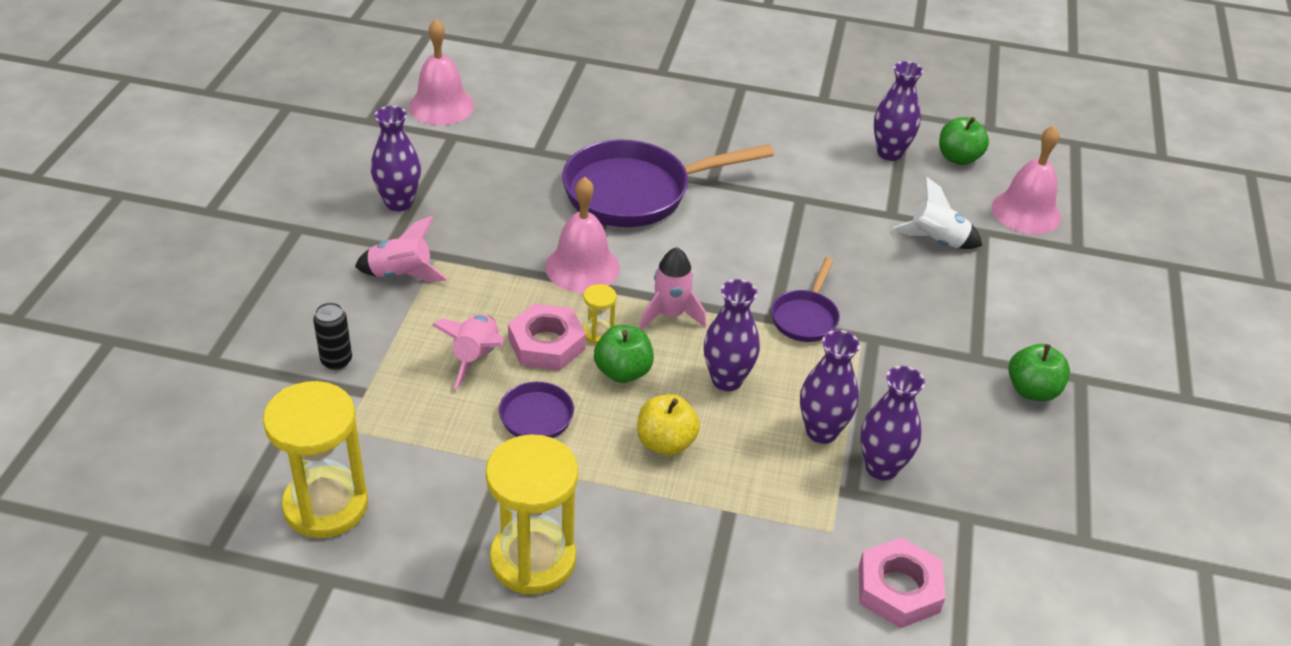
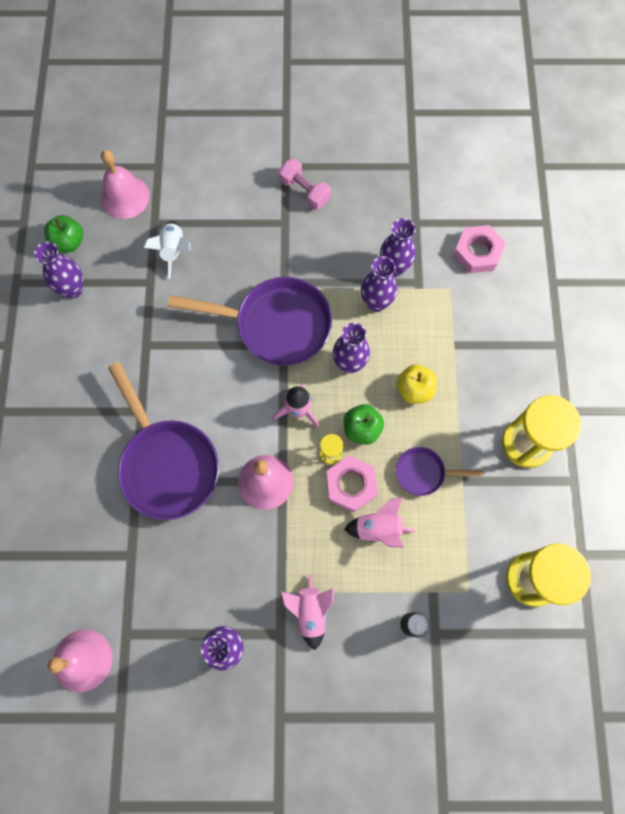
camera: 100 degrees left, 30 degrees up
purple pan [771,258,840,342] -> purple pan [168,277,332,366], size x2.01
green apple [1008,344,1070,401] -> pink dumbbell [279,158,331,210]

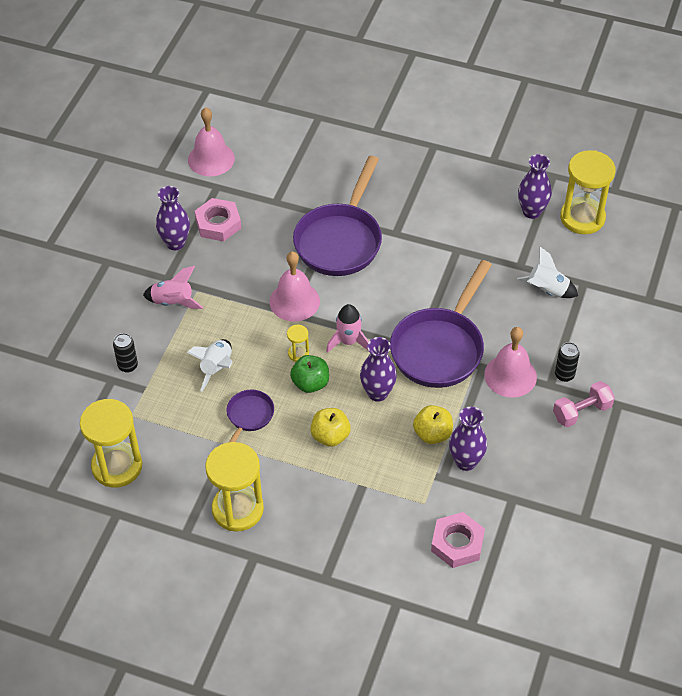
camera: 110 degrees right, 20 degrees down
green apple [44,215,83,252] -> yellow hourglass [560,150,615,234]
pink bell [101,150,150,219] -> pink bell moved to [484,327,537,397]
purple pan [108,362,219,520] -> purple pan turned 60 degrees counterclockwise [293,156,382,276]
pink nut [326,456,378,512] -> pink nut moved to [195,198,241,241]
pink rocket [344,497,415,548] -> white rocket [187,339,233,391]
purple vase [361,256,397,312] -> yellow apple [413,405,453,444]
none -> black can [555,342,580,382]

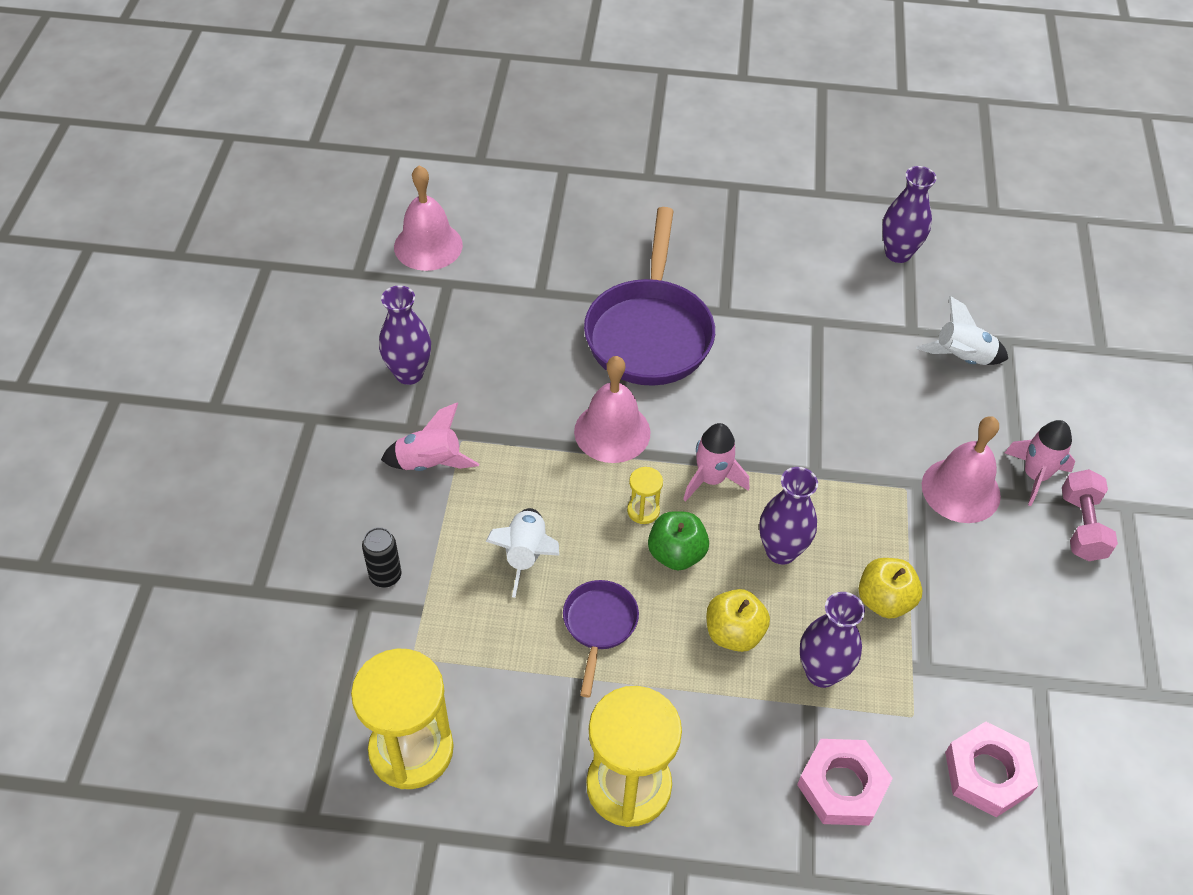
camera: 15 degrees left, 0 degrees up
pink nut [195,198,241,241] -> pink nut moved to [797,739,893,826]
purple pan [390,260,492,388] -> none
purple vase [449,407,487,471] -> purple vase moved to [800,592,865,688]
pink dumbbell [553,381,615,427] -> pink dumbbell turned 45 degrees counterclockwise [1062,469,1118,561]
black can [555,342,580,382] -> pink rocket [1005,420,1075,506]
yellow hourglass [560,150,615,234] -> none

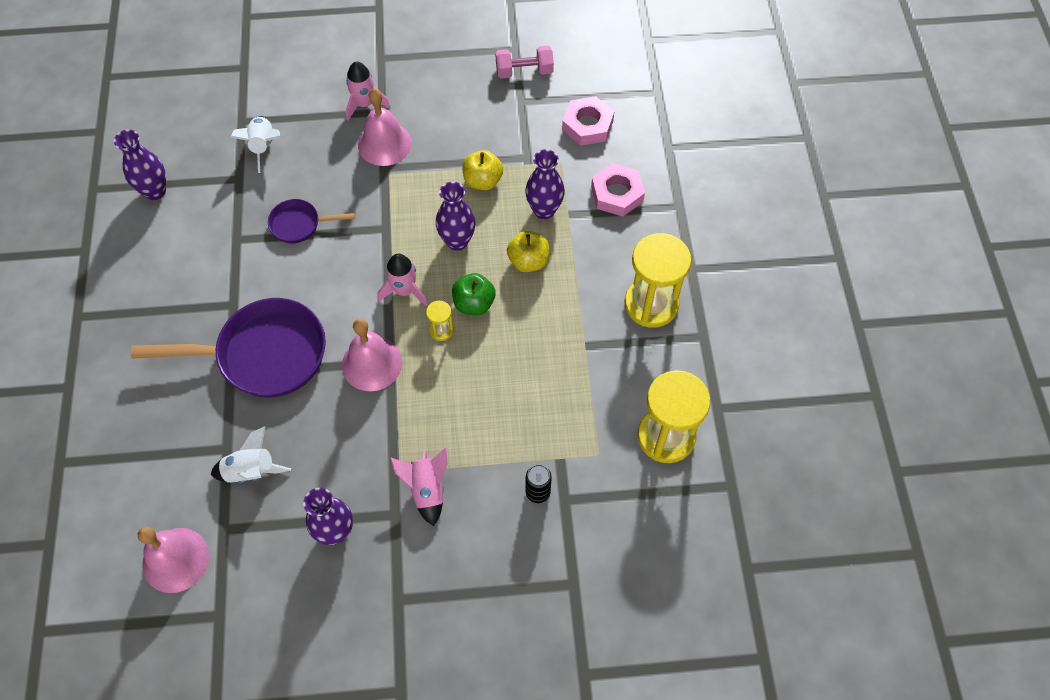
camera: 100 degrees left, 10 degrees up
white rocket [485,508,559,598] -> white rocket moved to [211,426,291,483]
purple pan [563,580,639,697] -> purple pan moved to [268,199,355,243]
pink dumbbell [1062,469,1118,561] -> pink dumbbell moved to [495,46,554,79]

